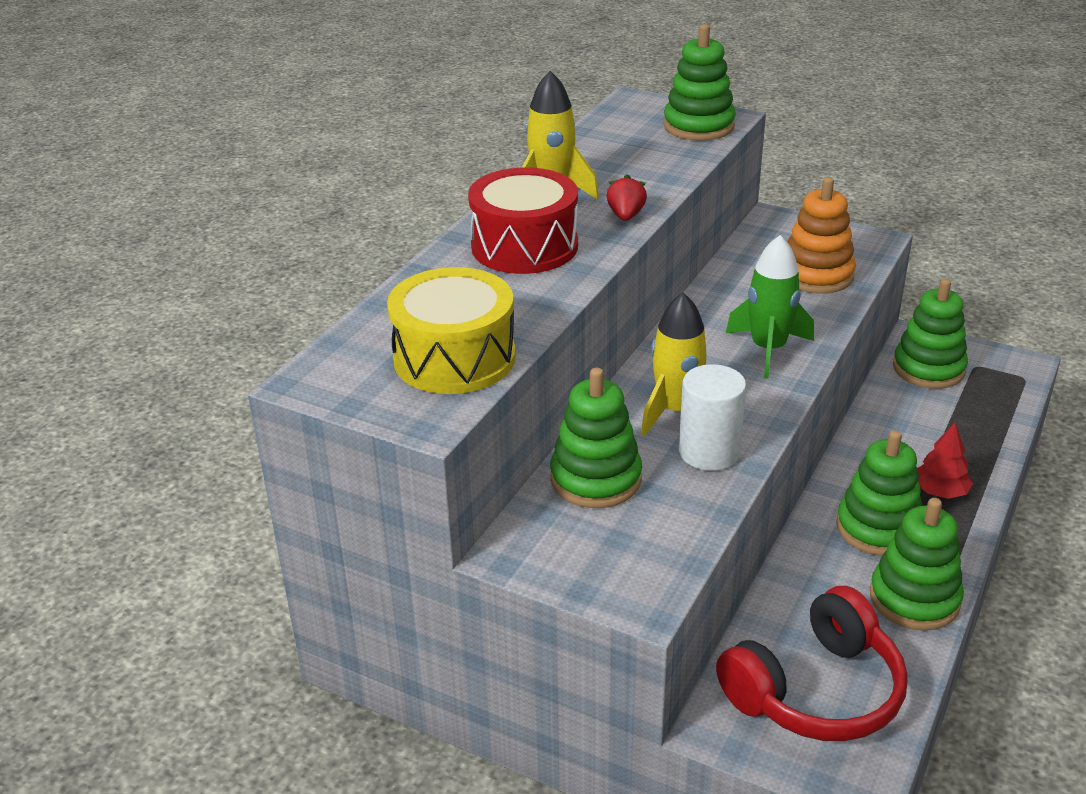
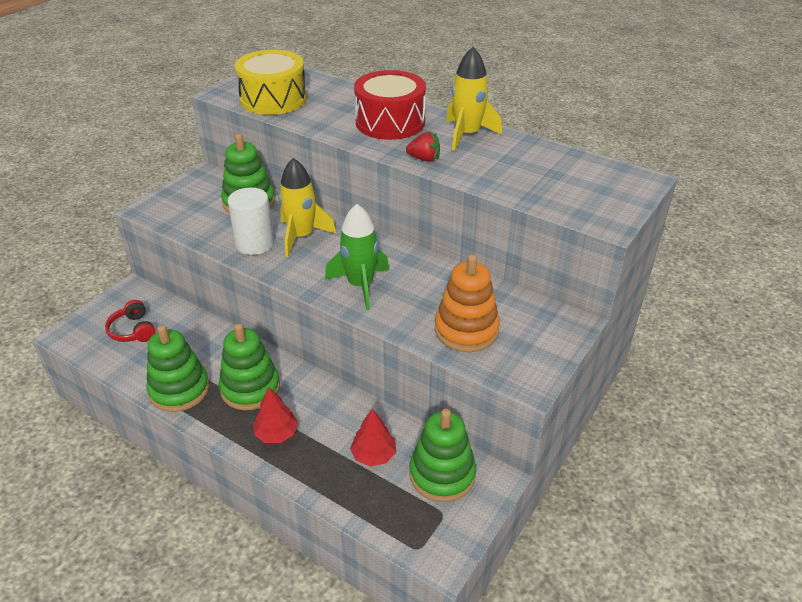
camera: 95 degrees right, 5 degrees up
green stacking toy [663,24,736,141] -> none
red headphones [716,586,908,741] -> red headphones [105,300,156,342], size x0.50
none -> red tree [350,409,396,466]

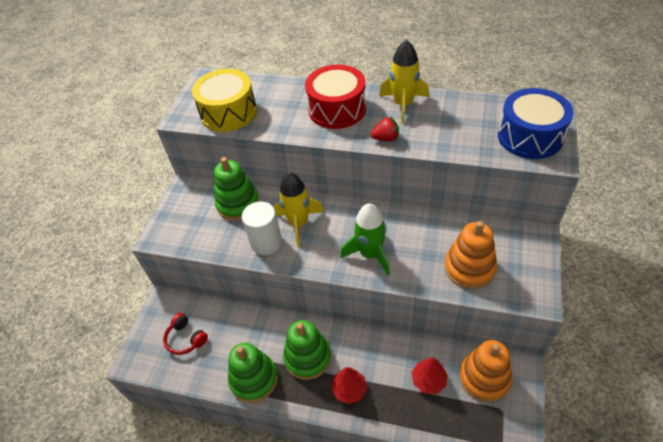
camera: 15 degrees left, 10 degrees up
green stacking toy [409,409,476,502] -> orange stacking toy [459,340,512,402]
none -> blue drum [498,88,574,159]

